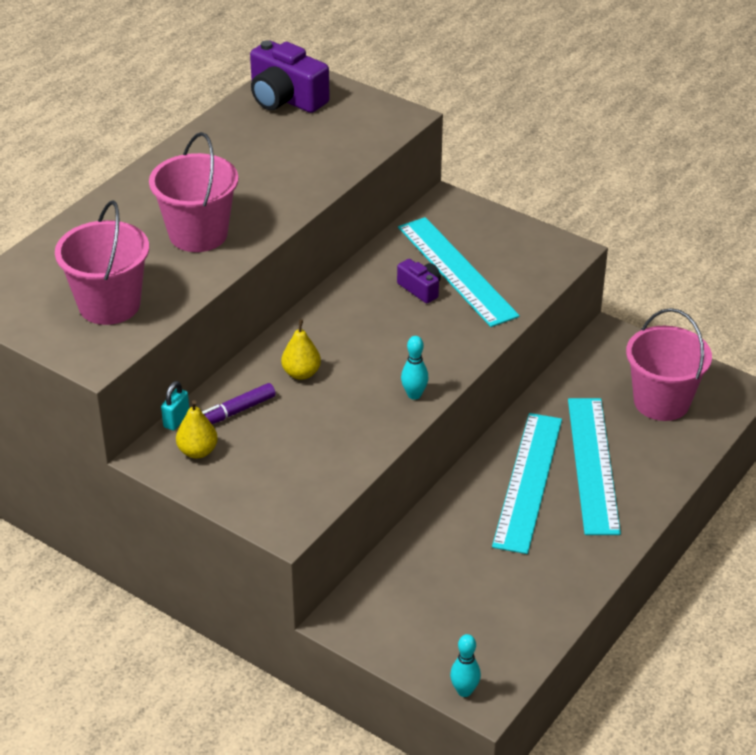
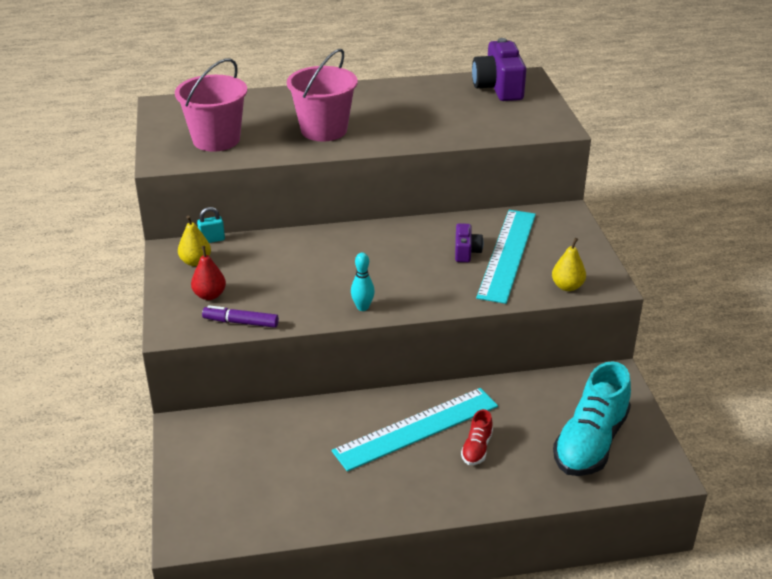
camera: 45 degrees right, 5 degrees down
purple marker [202,383,276,424] -> purple marker moved to [202,305,279,328]
yellow pear [281,319,321,380] -> yellow pear moved to [552,238,586,291]
turquoise bowling pin [450,634,481,697] -> none
turquoise ruler [568,398,621,535] -> red shoe [461,409,493,465]
pink bucket [626,308,712,421] -> turquoise shoe [553,361,631,476]
none -> red pear [191,246,226,300]

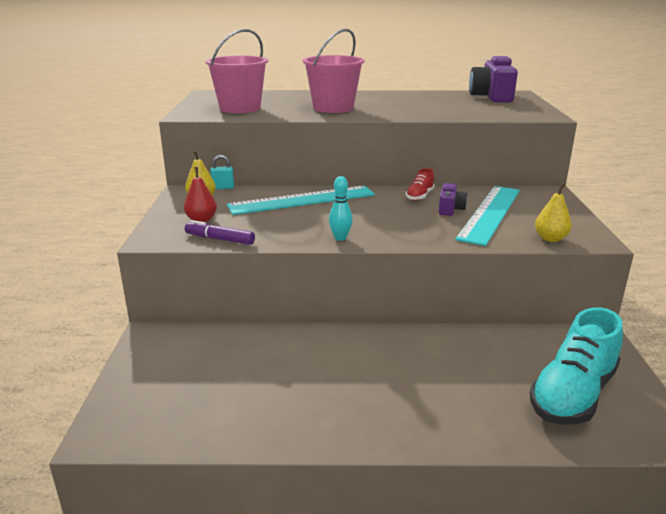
camera: 10 degrees right, 10 degrees down
turquoise ruler [332,388,498,472] -> turquoise ruler moved to [227,186,375,215]
red shoe [461,409,493,465] -> red shoe moved to [406,168,435,201]

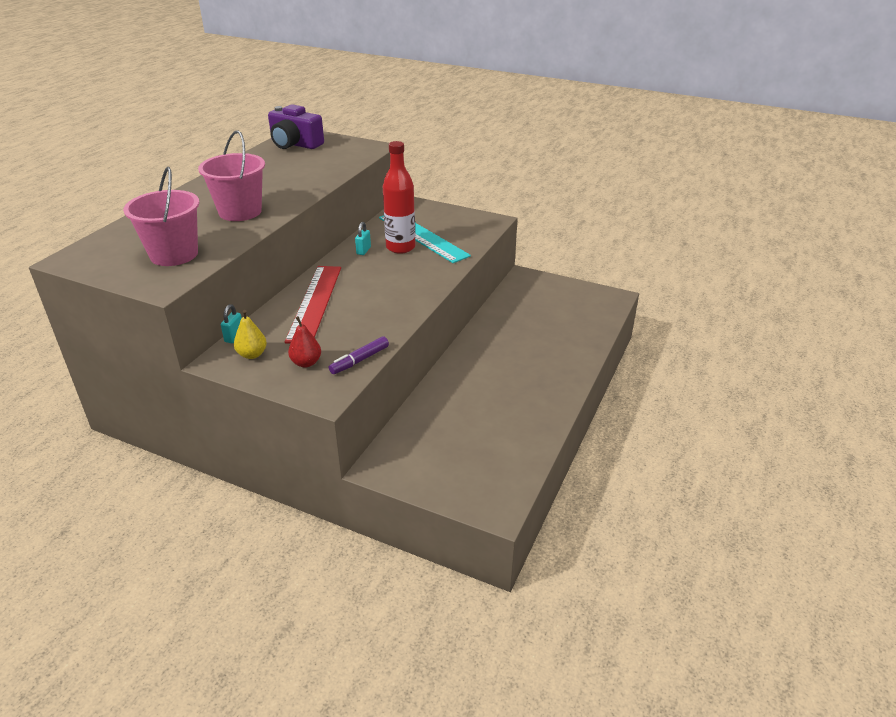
camera: 65 degrees left, 10 degrees up
turquoise ruler [227,186,375,215] -> red ruler [285,266,341,344]
turquoise bowling pin [329,176,352,241] -> none
red shoe [406,168,435,201] -> turquoise padlock [355,222,371,255]
purple camera [439,183,467,216] -> red bottle [383,141,415,254]
turquoise shoe [530,307,623,425] -> none
yellow pear [535,183,572,242] -> none

